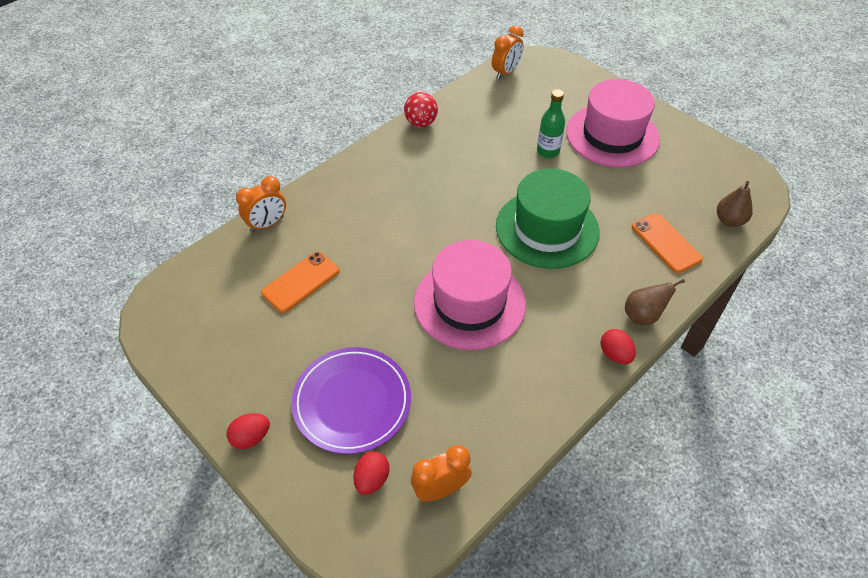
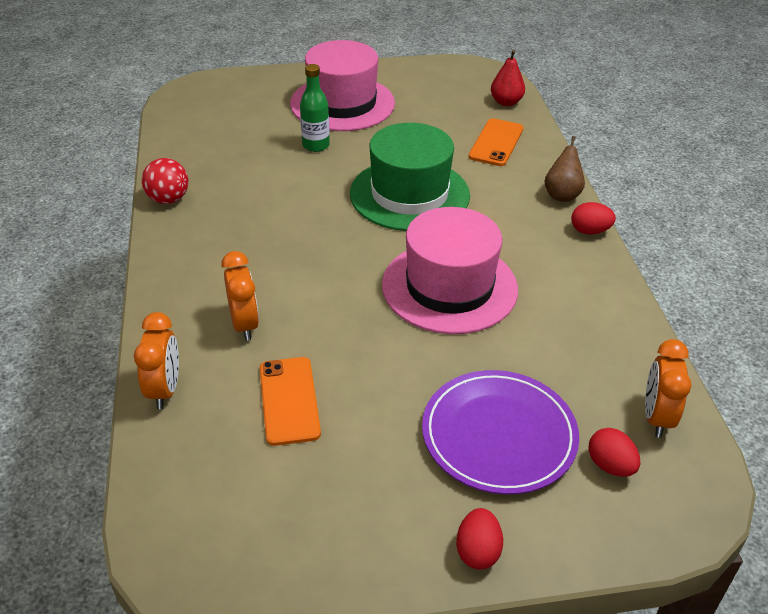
camera: 55 degrees left, 10 degrees down
orange clock [492,25,524,79] -> orange clock moved to [221,251,259,341]
orange phone [632,213,703,273] -> orange phone turned 75 degrees counterclockwise [469,118,523,166]
brown pear [717,181,753,227] -> red pear [491,50,525,106]

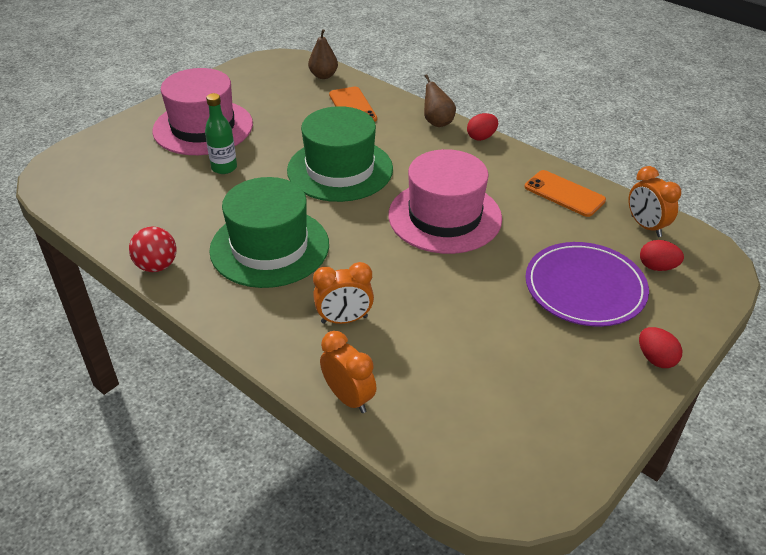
camera: 40 degrees left, 0 degrees up
orange clock [221,251,259,341] -> orange clock turned 135 degrees clockwise [313,262,374,324]
orange phone [260,357,321,446] -> orange phone moved to [525,170,606,217]
red pear [491,50,525,106] -> brown pear [308,29,338,79]
none -> green hat [209,177,329,288]

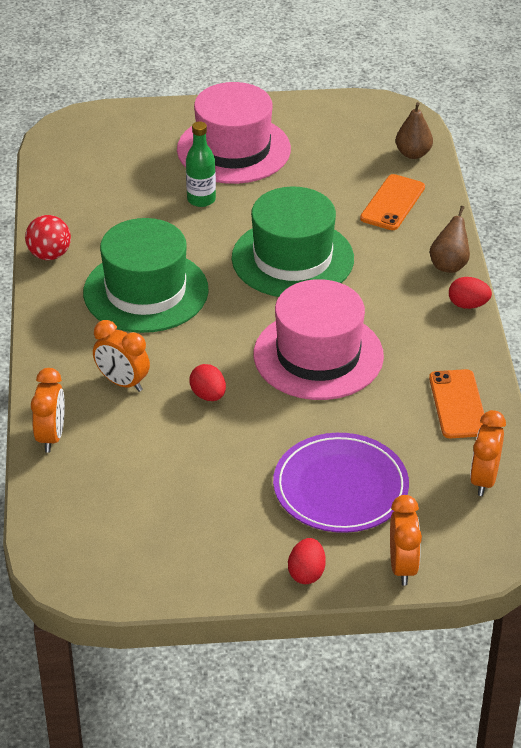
camera: 45 degrees right, 0 degrees up
red egg [640,240,684,271] -> red egg moved to [189,364,226,401]
none -> orange clock [390,495,422,586]

